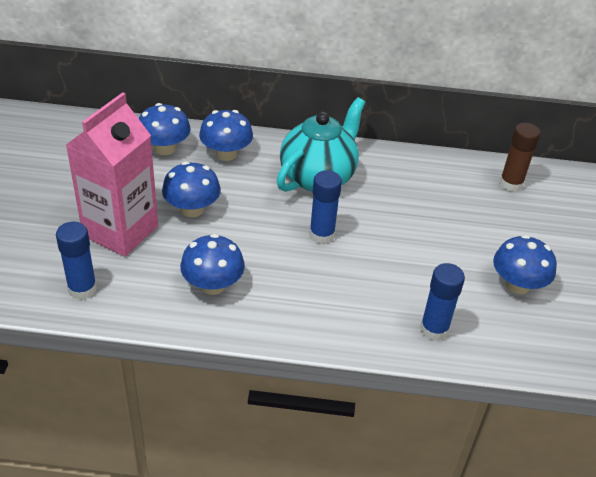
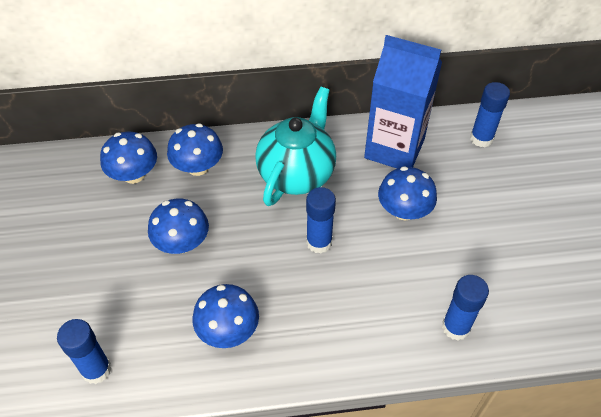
camera: 10 degrees left, 10 degrees up
pink carton [66,92,158,257] -> none
blue mushroom [493,235,557,294] -> blue mushroom moved to [378,166,437,221]
brown glue stick [499,123,541,192] -> blue glue stick [470,82,510,147]
none -> blue carton [364,35,442,169]

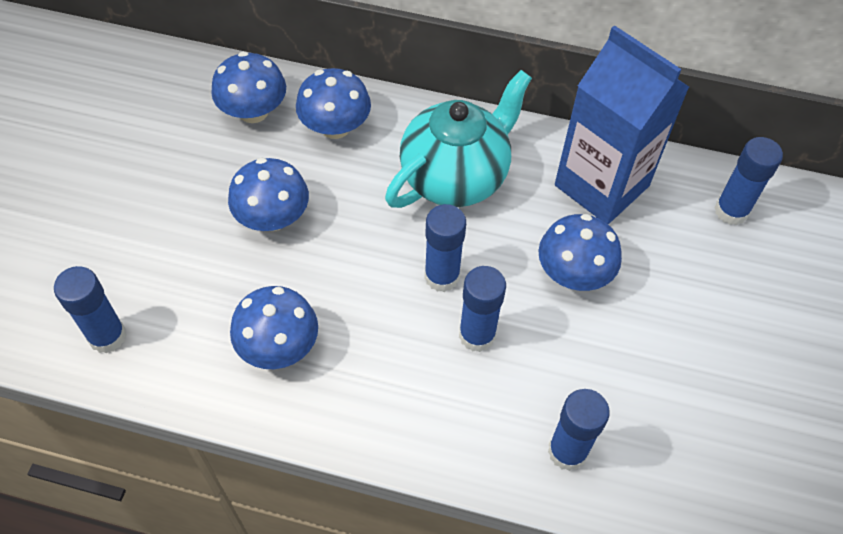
camera: 20 degrees right, 5 degrees up
none -> blue glue stick [459,266,506,352]

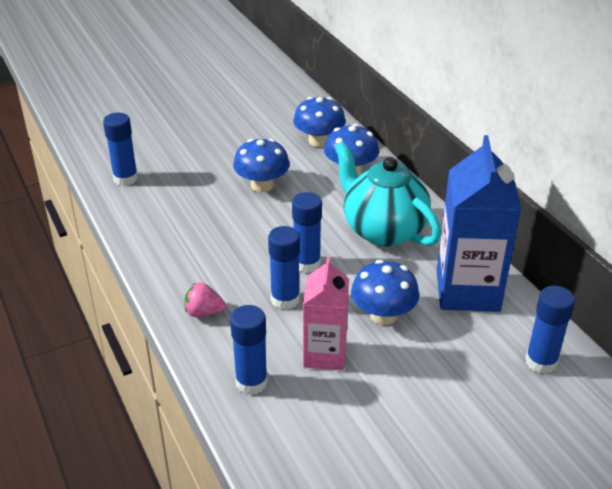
camera: 50 degrees right, 20 degrees down
blue mushroom [230,286,318,369] -> none
turquoise teapot [385,70,532,208] -> turquoise teapot turned 135 degrees counterclockwise [335,142,441,247]
none -> pink strawberry [185,282,226,317]
none -> pink carton [303,256,349,370]

